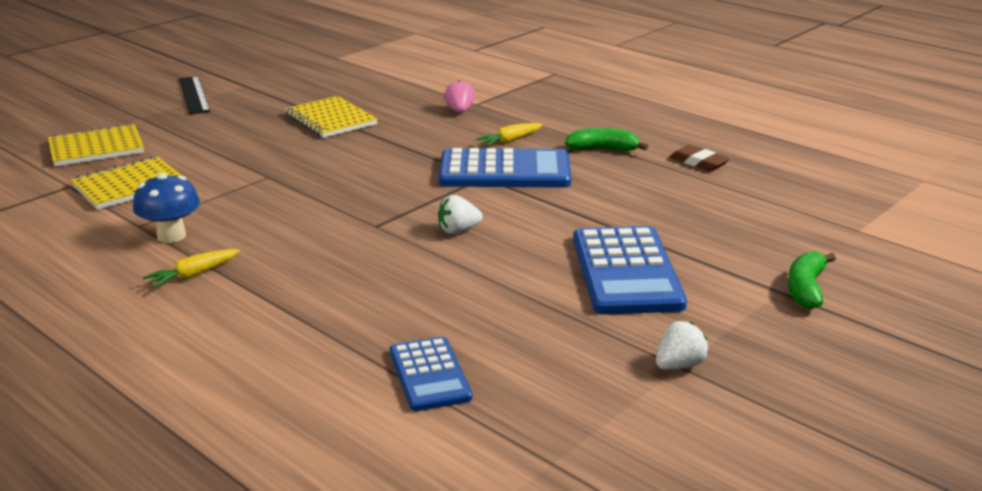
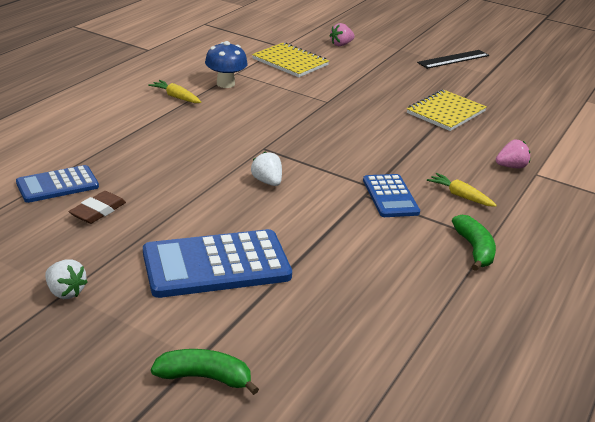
camera: 75 degrees right, 5 degrees up
yellow notebook [48,123,144,166] -> pink strawberry [330,23,355,46]
blue calculator [439,148,571,188] -> blue calculator [363,174,420,217], size x0.60
brown eraser [670,145,730,171] -> brown eraser moved to [69,191,126,224]

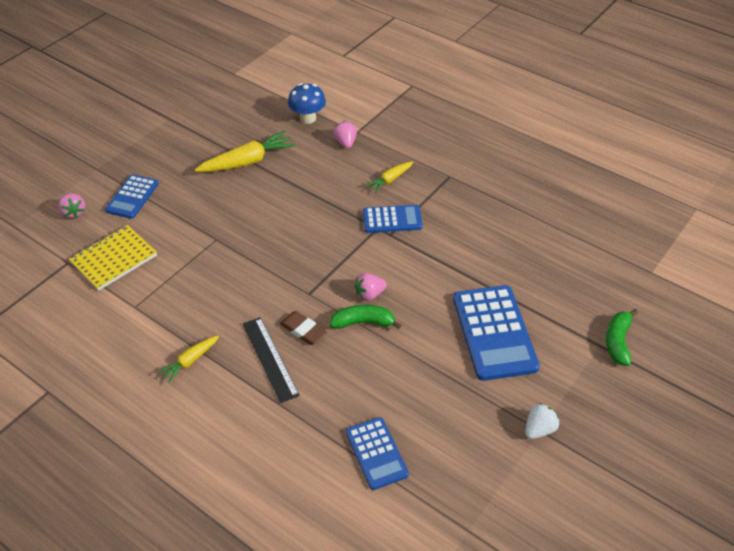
camera: 80 degrees left, 15 degrees up
brown eraser [69,191,126,224] -> brown eraser moved to [280,311,327,345]
blue mushroom [205,41,248,88] -> blue mushroom moved to [288,83,326,124]
white strawberry [251,151,282,186] -> pink strawberry [354,273,387,301]
yellow notebook [407,90,487,131] -> yellow carrot [195,131,296,172]
black ruler [417,50,489,69] -> black ruler moved to [243,317,300,403]
green banana [452,215,496,271] -> green banana moved to [330,305,402,329]
none -> blue calculator [105,174,159,219]

